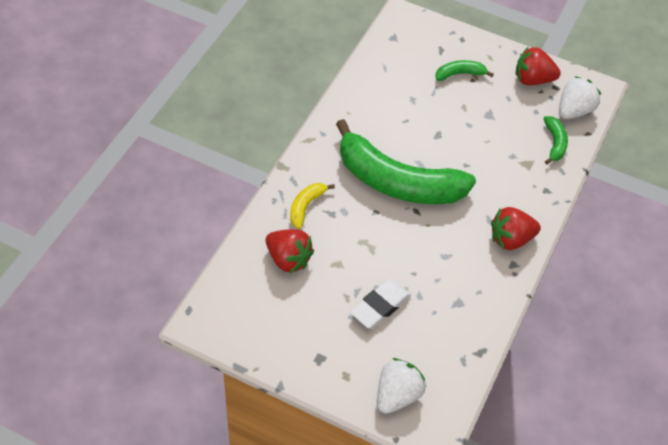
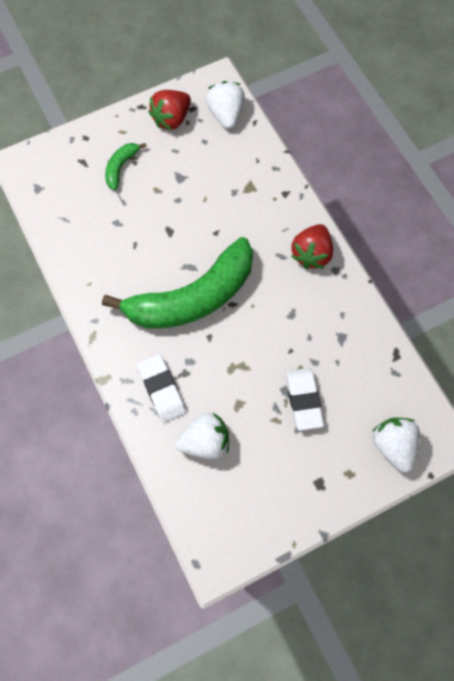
camera: 50 degrees left, 15 degrees up
red strawberry [266,229,314,273] -> white strawberry [175,413,229,459]
yellow banana [290,183,335,229] -> white eraser [137,354,186,423]
green banana [543,116,568,164] -> none

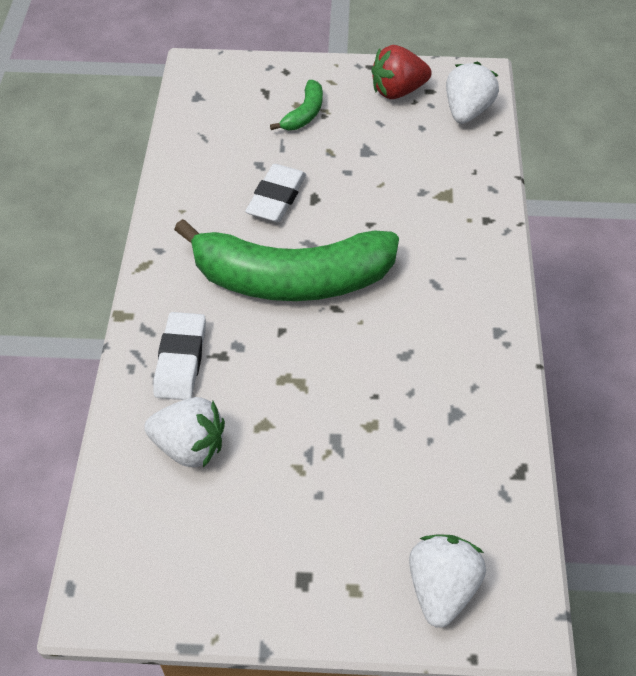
camera: 30 degrees right, 15 degrees down
green banana [105,143,147,190] -> green banana turned 150 degrees clockwise [270,80,323,130]
white eraser [286,368,324,431] -> white eraser moved to [245,164,306,222]
red strawberry [291,224,333,269] -> none

